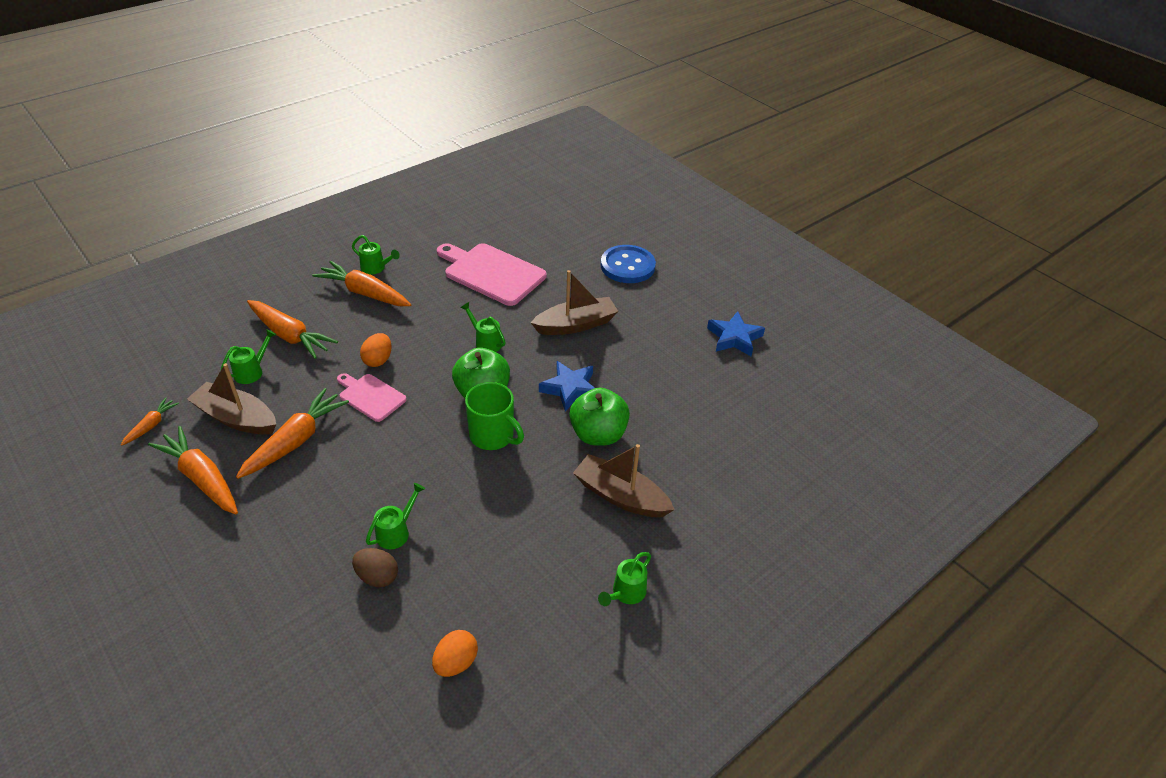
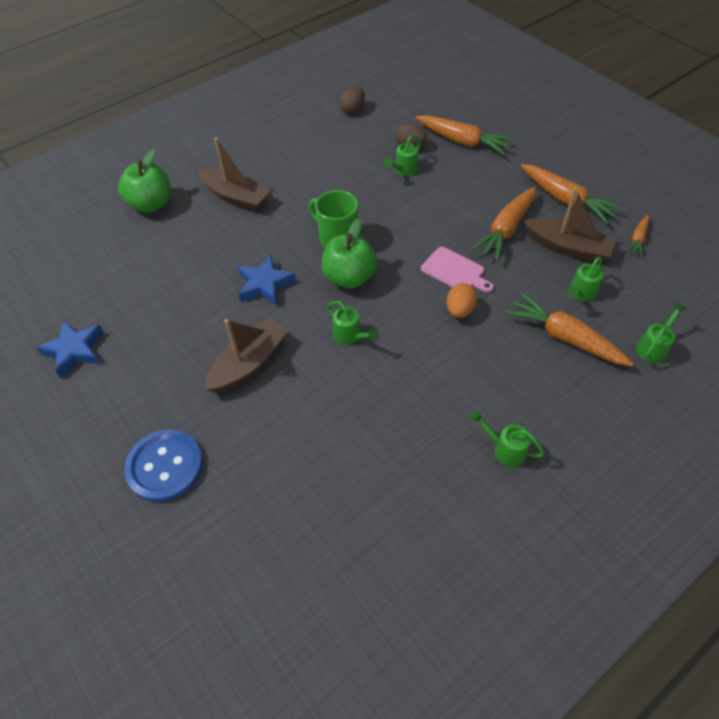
camera: 175 degrees left, 10 degrees up
orange carrot [312,261,411,306] -> orange carrot moved to [416,115,514,155]
orange egg [432,630,478,677] -> brown egg [339,87,365,114]
pink cutting board [437,243,546,306] -> none
brown boat [531,270,618,335] -> brown boat turned 150 degrees clockwise [205,317,289,393]
green apple [569,388,630,446] -> green apple moved to [118,149,171,213]
green watering can [598,552,651,606] -> green watering can moved to [636,303,686,363]

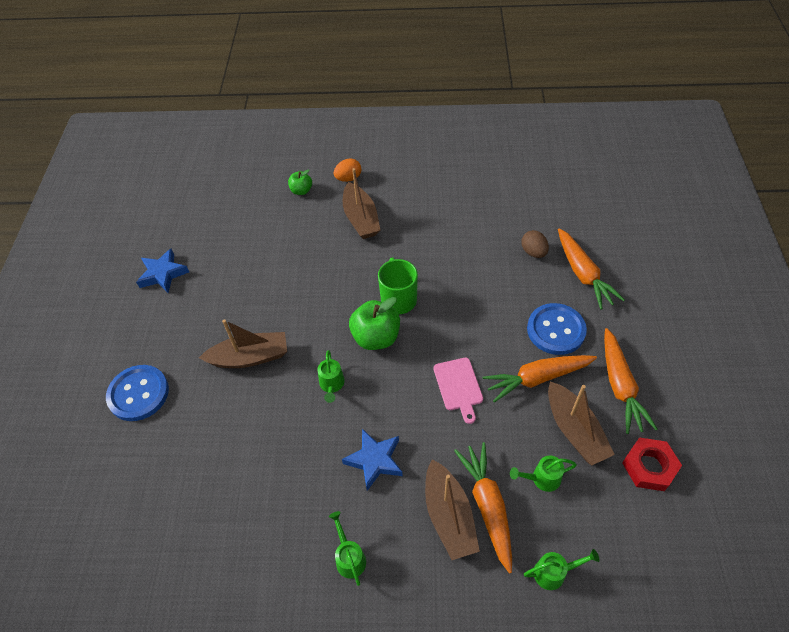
camera: 40 degrees right, 0 degrees up
green apple [118,149,171,213] -> green apple [288,170,312,195], size x0.56
blue star [237,255,296,306] -> blue star moved to [342,429,403,491]
brown egg [339,87,365,114] -> none
green watering can [384,135,421,176] -> none
orange egg [446,283,477,318] -> orange egg moved to [334,158,361,182]
orange carrot [626,215,649,256] -> red nut [622,437,682,491]
none -> brown boat [425,460,480,560]
none -> blue button [527,303,587,355]

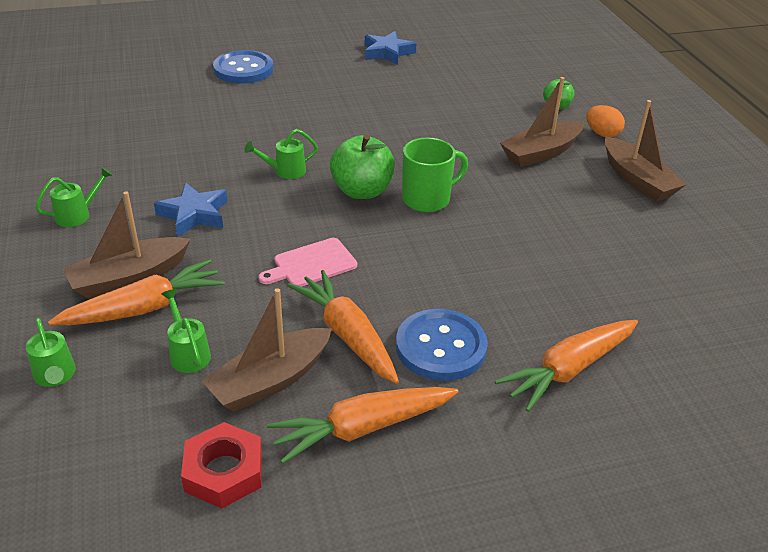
camera: 70 degrees right, 15 degrees down
brown boat [199,319,287,368] -> brown boat moved to [605,100,686,202]
brown egg [521,230,549,258] -> none

